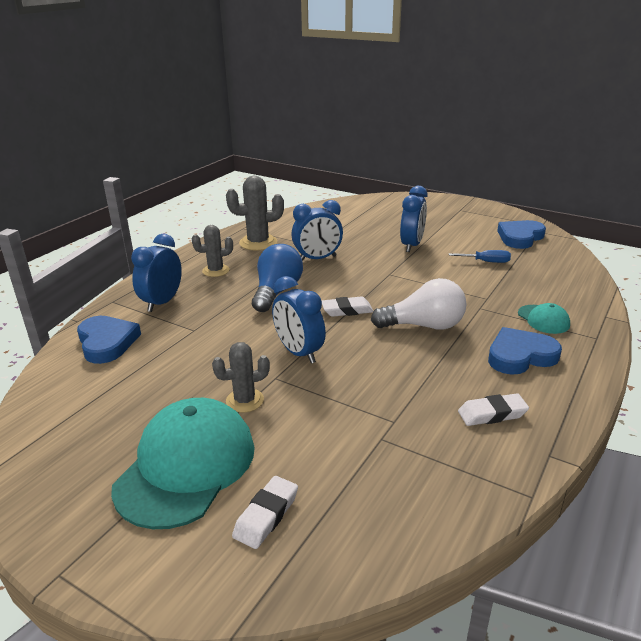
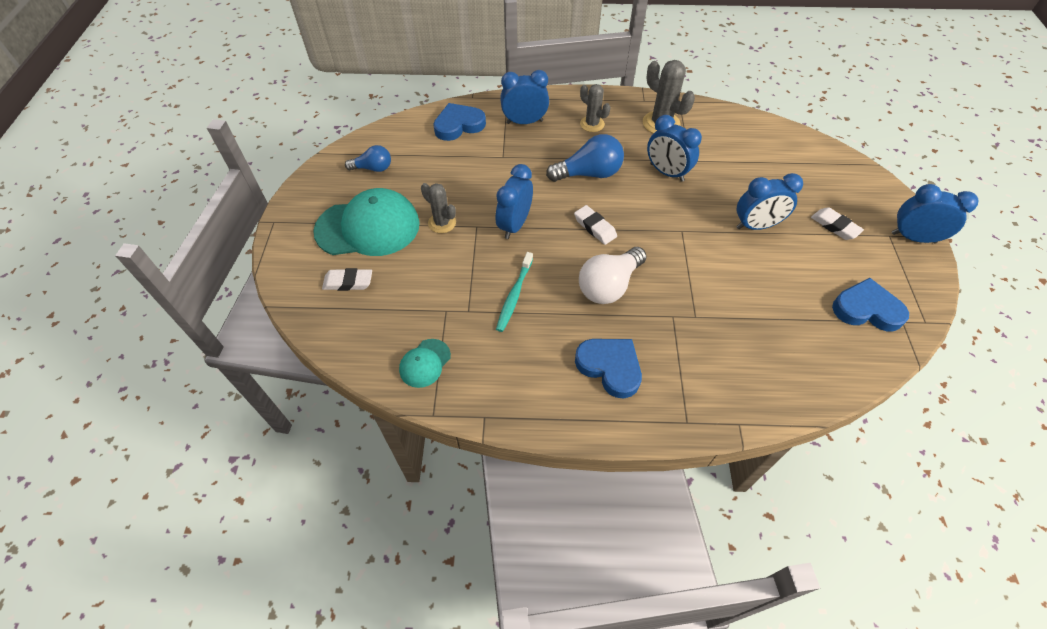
camera: 60 degrees right, 25 degrees up
blue heart [77,316,141,364] -> blue heart turned 150 degrees counterclockwise [433,103,486,141]
white light bulb [371,278,467,330] -> white light bulb turned 75 degrees clockwise [579,247,647,304]
blue screwdriver [449,250,511,263] -> none
white eraser [458,393,529,426] -> white eraser moved to [811,207,864,240]
turquoise cap [518,303,570,334] -> turquoise cap moved to [399,339,451,388]
none -> blue light bulb [345,145,391,172]
none -> turquoise toothbrush [496,252,533,332]
none -> blue clock [892,184,979,243]

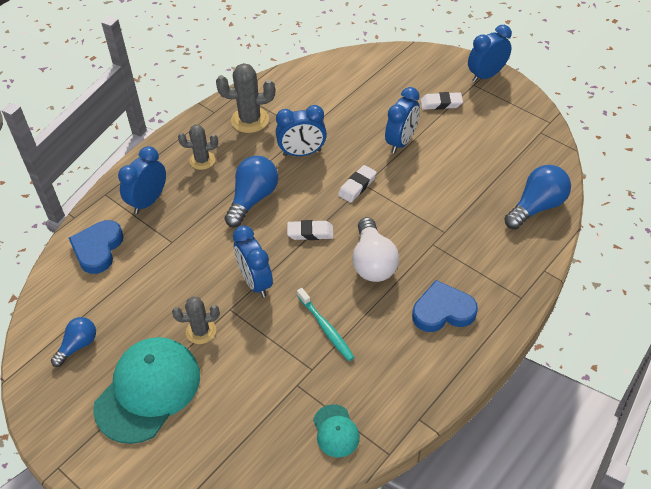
camera: 50 degrees left, 5 degrees down
white eraser [322,268,372,291] -> white eraser moved to [338,165,377,203]
blue heart [832,278,909,331] -> none
none -> blue light bulb [504,165,571,229]

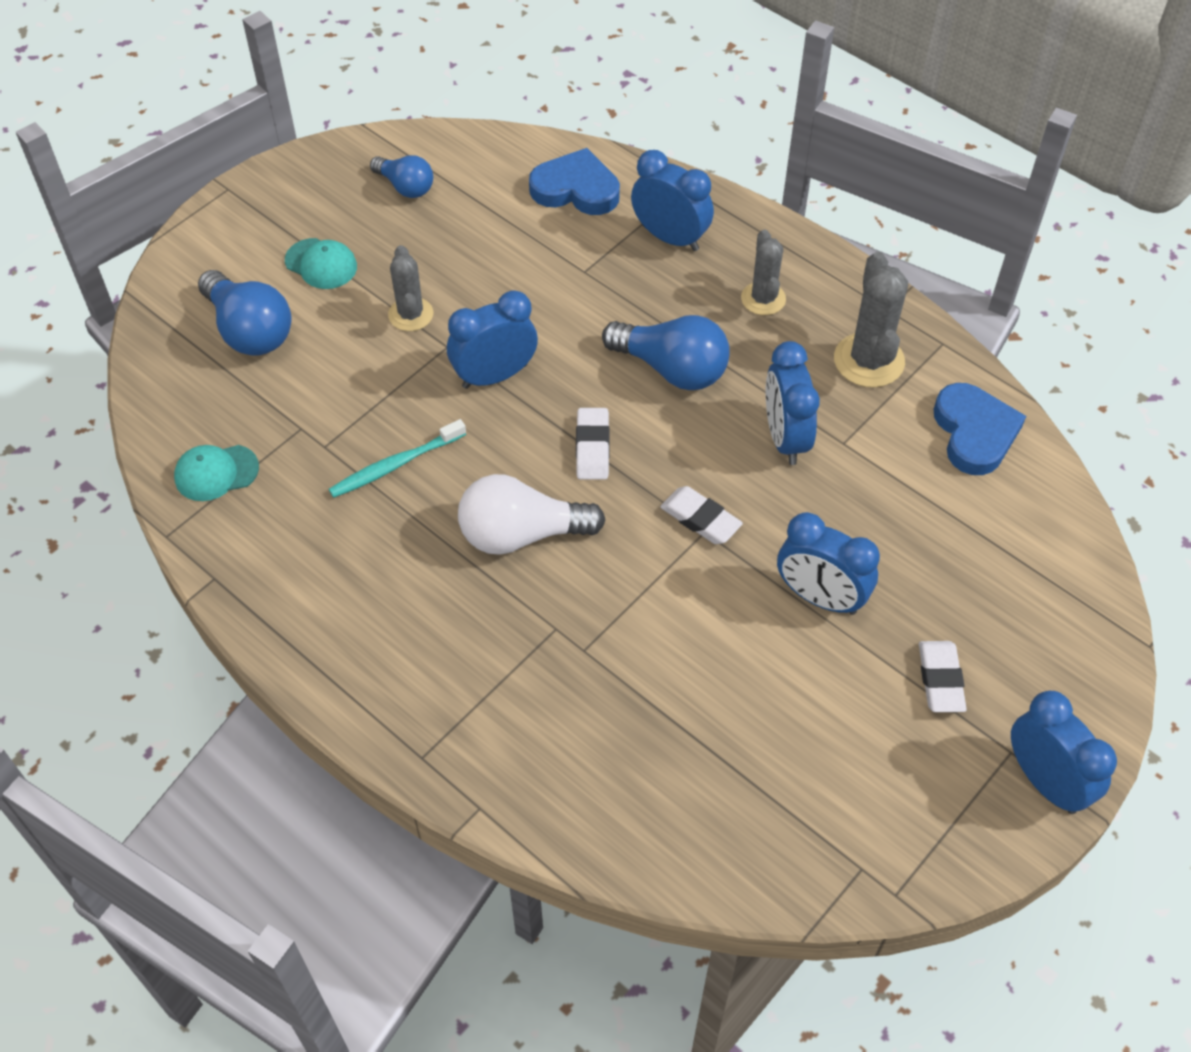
camera: 90 degrees right, 5 degrees up
turquoise cap [93,337,200,444] -> turquoise cap [285,238,357,289], size x0.47
blue heart [412,280,478,332] -> blue heart moved to [934,383,1026,475]
blue light bulb [504,165,571,229] -> blue light bulb moved to [198,270,291,356]

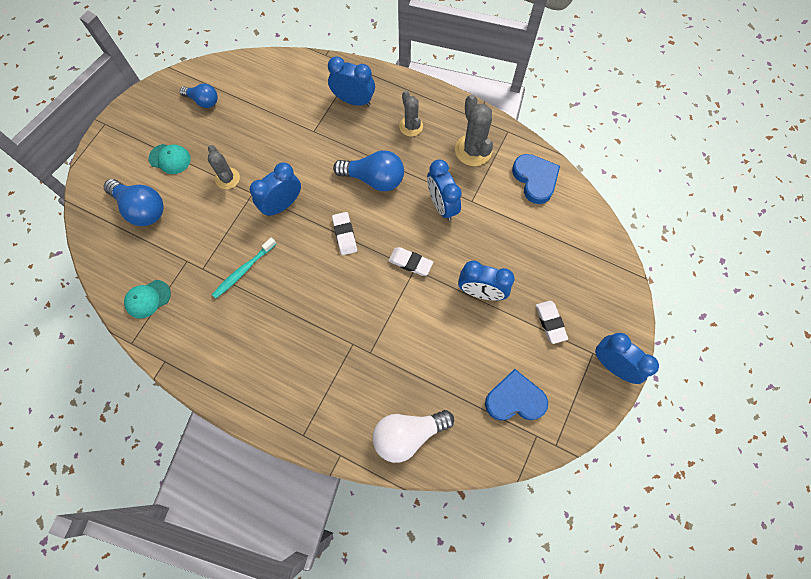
camera: 15 degrees left, 15 degrees up
white light bulb [458,474,605,555] -> white light bulb moved to [373,410,454,463]
blue heart [529,148,620,215] -> blue heart moved to [485,369,548,421]

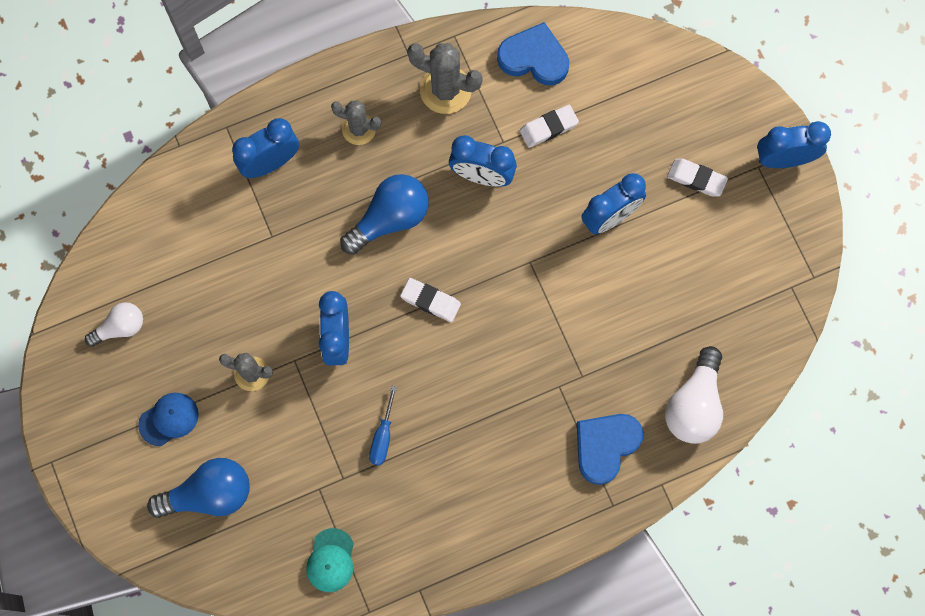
camera: 50 degrees left, 5 degrees up
turquoise cap [149,144,191,174] -> blue cap [138,393,199,446]
blue light bulb [180,83,218,108] -> white light bulb [85,302,143,347]
turquoise toothbrush [212,237,276,298] -> blue screwdriver [369,386,397,466]
white eraser [389,247,433,276] -> white eraser moved to [520,105,579,148]
blue heart [485,369,548,421] -> blue heart moved to [577,414,643,485]

